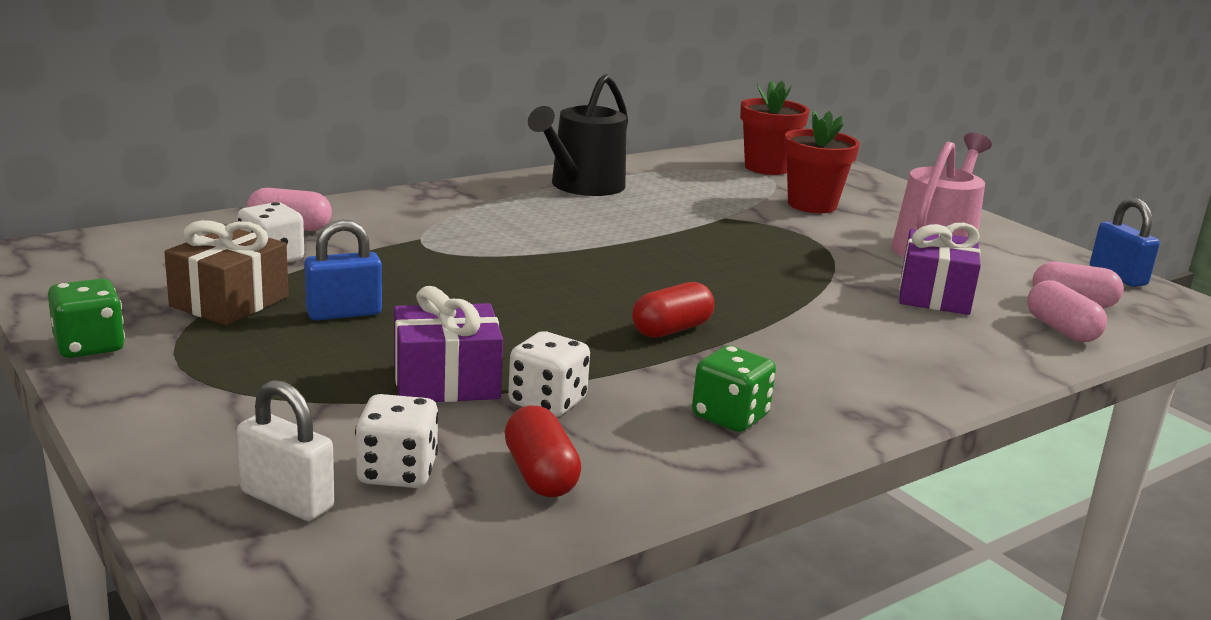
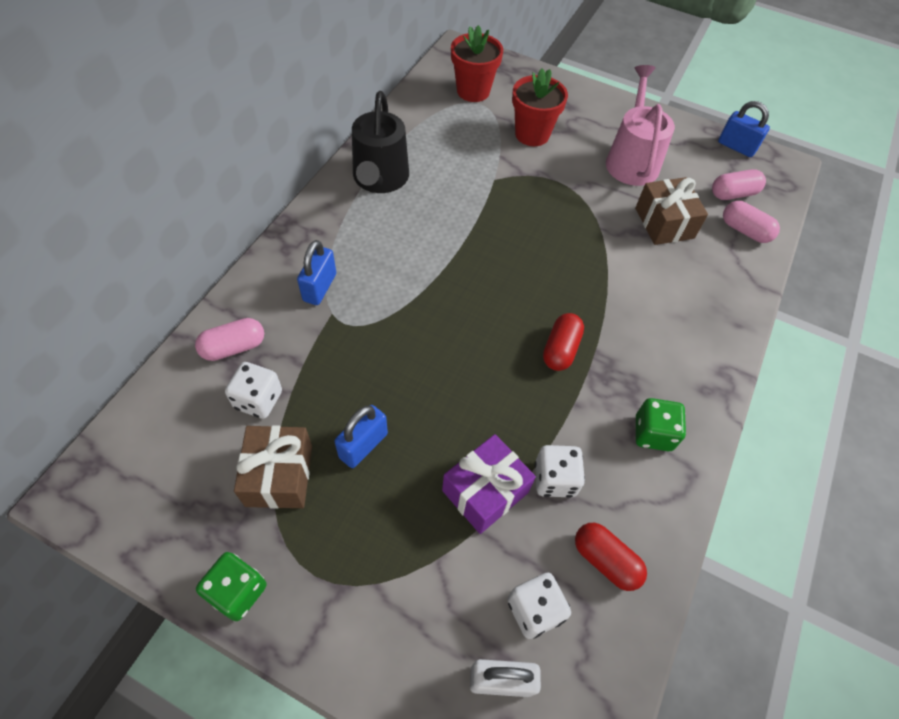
camera: 30 degrees left, 35 degrees up
purple gift [899,223,981,315] -> brown gift [635,177,708,245]
none -> blue padlock [297,240,336,305]

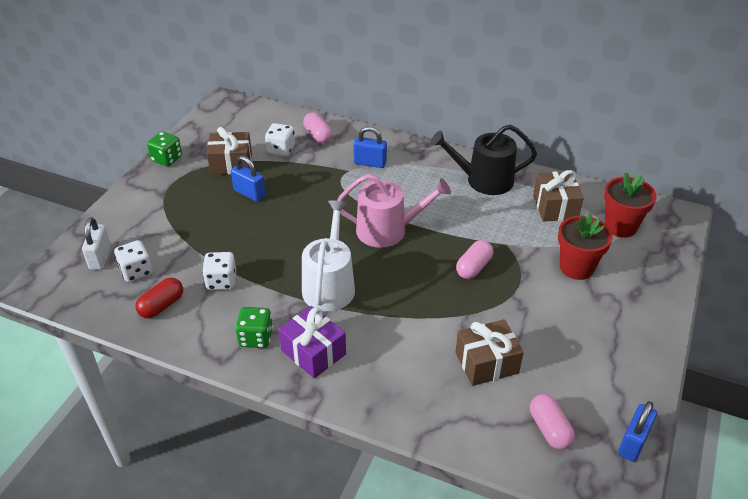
camera: 90 degrees right, 15 degrees down
purple gift [442,434,536,534] -> purple gift moved to [278,306,346,378]
red capsule [543,313,584,371] -> white watering can [302,200,355,311]
pink watering can [606,65,675,186] -> pink watering can moved to [337,174,451,248]
pink capsule [723,201,780,243] -> pink capsule moved to [456,240,493,279]
none -> brown gift [533,170,584,222]

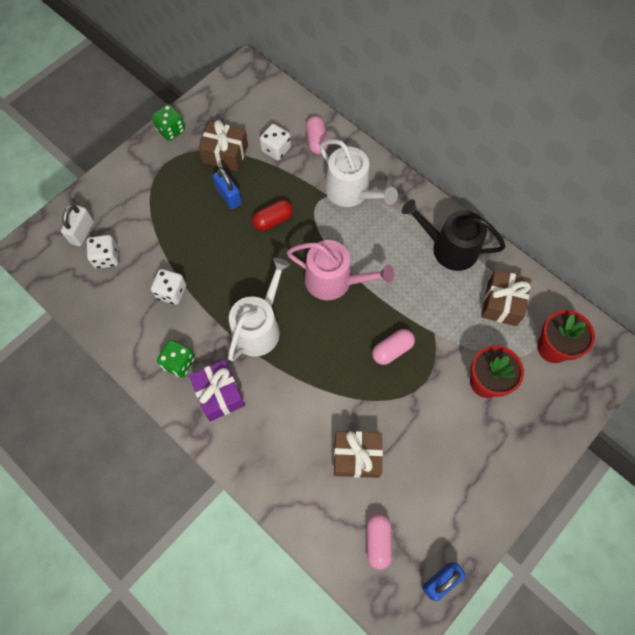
camera: 20 degrees right, 25 degrees up
red capsule [136,278,183,319] -> red capsule moved to [252,200,293,231]
blue padlock [353,126,387,168] -> white watering can [320,139,398,207]

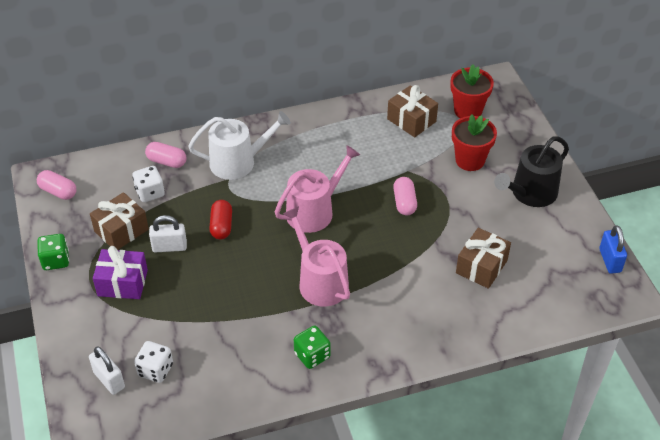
camera: 60 degrees left, 20 degrees down
white dice [151,269,186,305] -> none
purple gift [189,360,245,421] -> purple gift moved to [93,246,148,299]
blue padlock [213,168,242,209] -> white padlock [149,215,187,252]
white watering can [228,258,290,361] -> pink watering can [283,206,350,307]
pink capsule [366,513,392,570] -> pink capsule moved to [37,170,77,200]
black watering can [402,199,506,271] -> black watering can moved to [494,136,569,207]

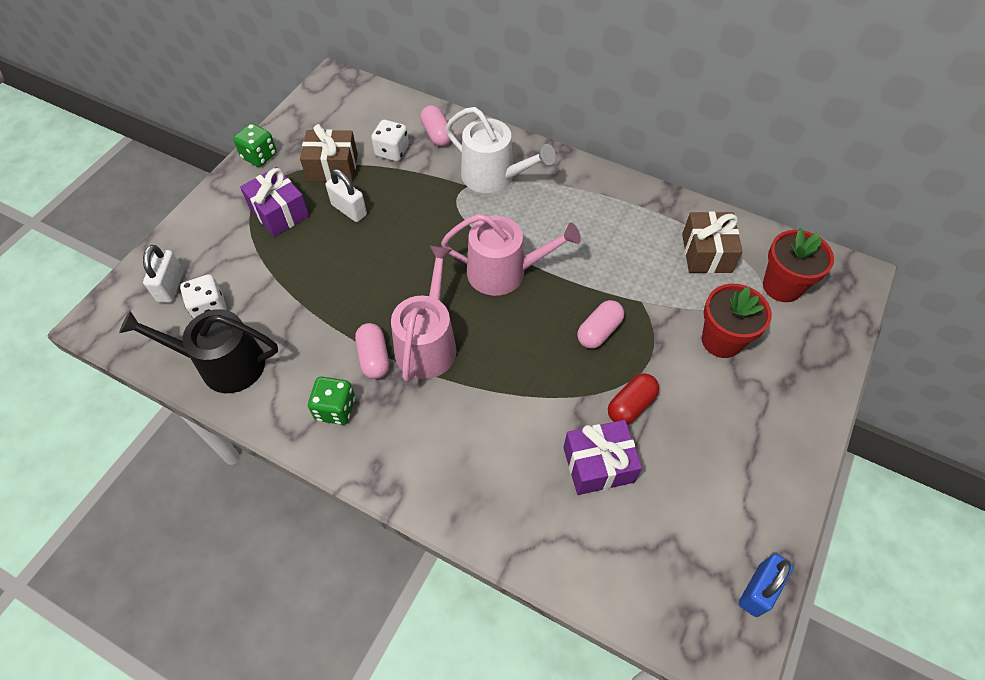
camera: 45 degrees right, 10 degrees up
pink capsule [37,170,77,200] -> pink capsule moved to [355,323,389,379]
red capsule [209,200,232,240] -> red capsule moved to [608,373,659,425]
brown gift [456,228,511,289] -> purple gift [563,420,642,495]
black watering can [494,136,569,207] -> black watering can moved to [119,309,278,393]

